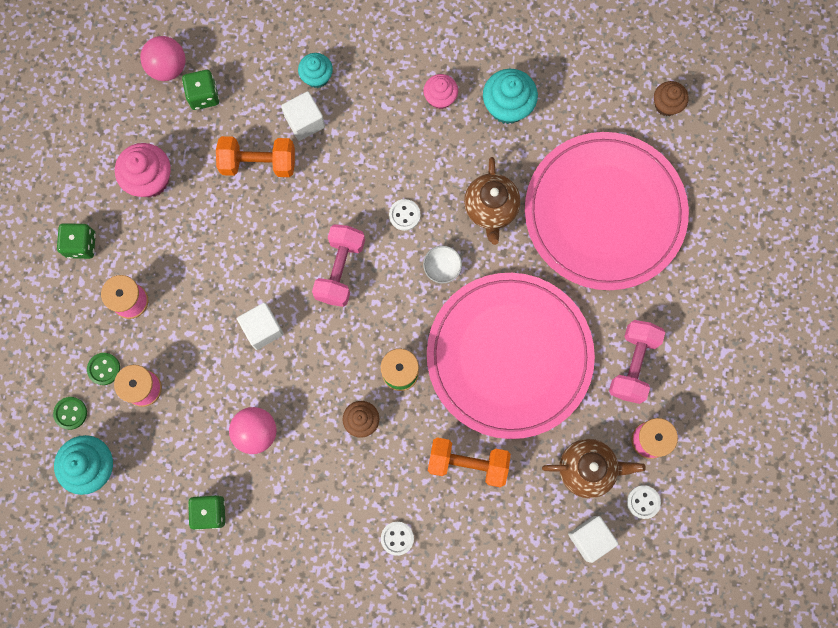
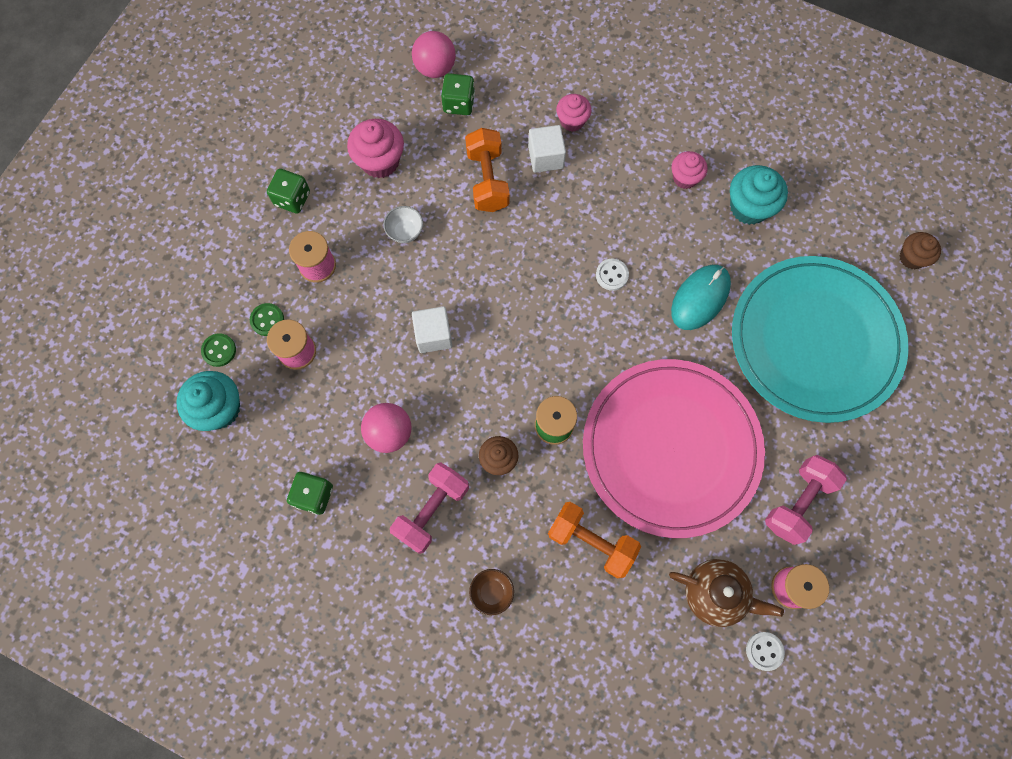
camera: 20 degrees right, 5 degrees down
orange dumbbell [216,136,295,177] -> orange dumbbell turned 60 degrees clockwise [465,128,510,212]
turquoise cupcake [298,53,333,88] -> pink cupcake [556,94,591,132]
pink dumbbell [312,224,365,307] -> pink dumbbell moved to [390,463,469,554]
white button [381,522,414,556] -> brown bowl [469,569,514,615]
white bowl [423,246,462,284] -> white bowl moved to [383,206,423,243]
brown teapot [464,157,521,245] -> turquoise mouse [671,265,731,330]
pink plate [525,132,689,290] -> turquoise plate [732,256,909,423]
white cube [568,516,619,563] -> none

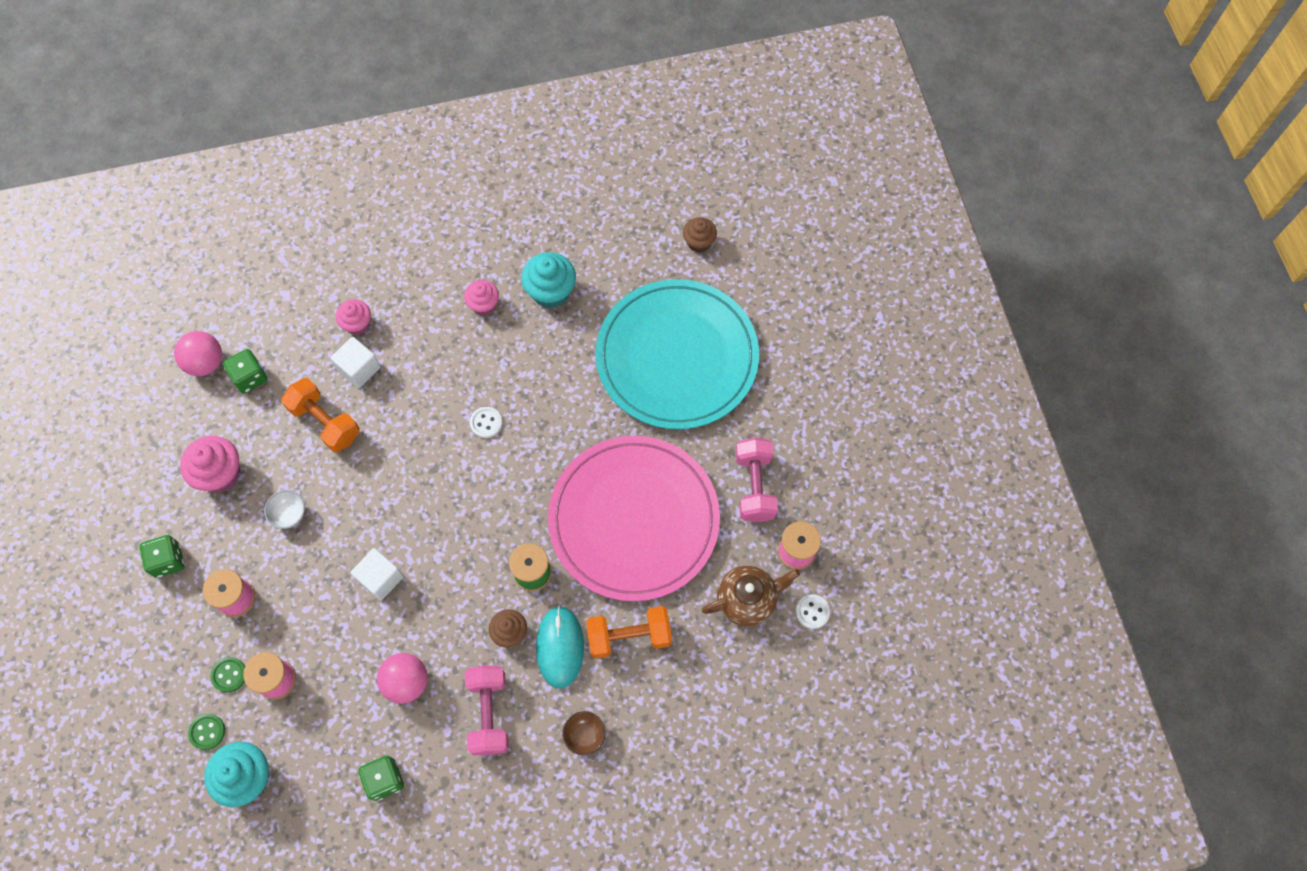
camera: 40 degrees left, 5 degrees down
turquoise mouse [671,265,731,330] -> turquoise mouse moved to [536,605,584,689]

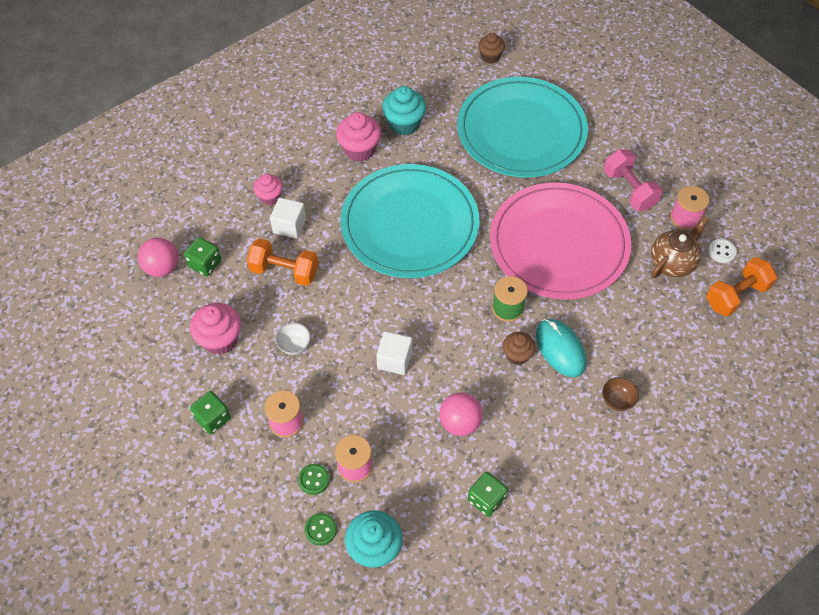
camera: 25 degrees left, 10 degrees down
pink cupcake [464,280,499,316] -> pink cupcake [336,112,381,161], size x1.57
pink dumbbell [465,666,509,756] -> none
white button [470,407,502,438] -> turquoise plate [341,164,480,278]
orange dumbbell [586,606,672,659] -> orange dumbbell moved to [706,257,777,316]

